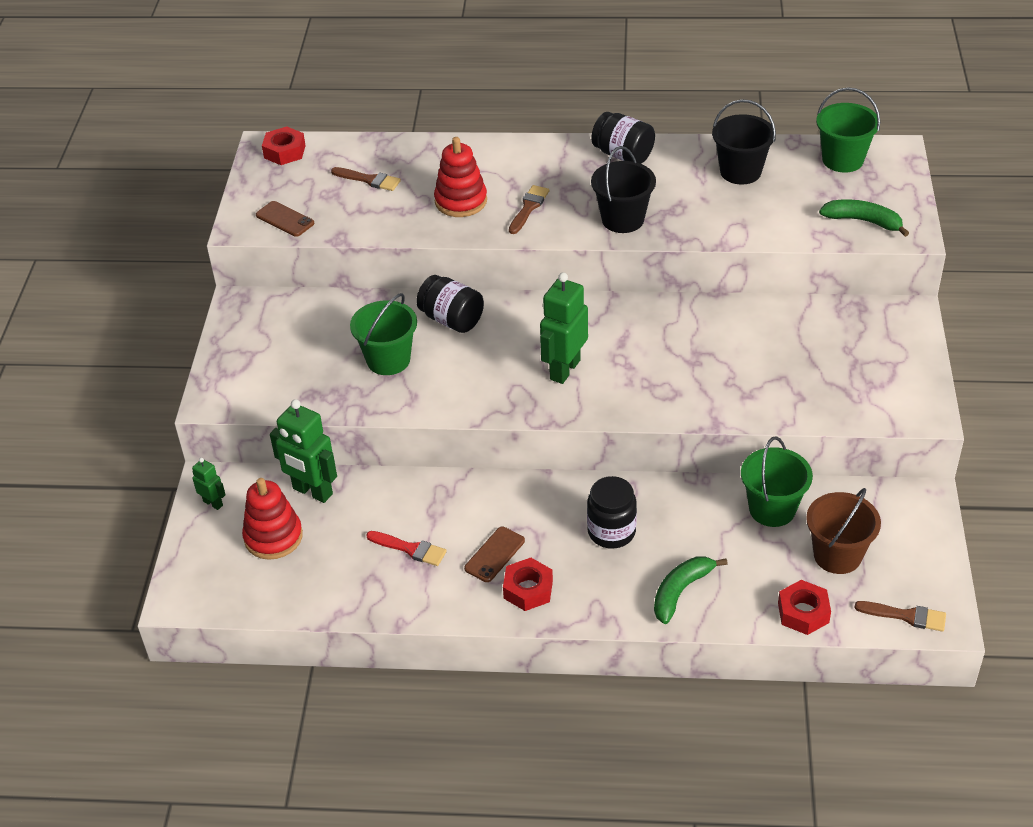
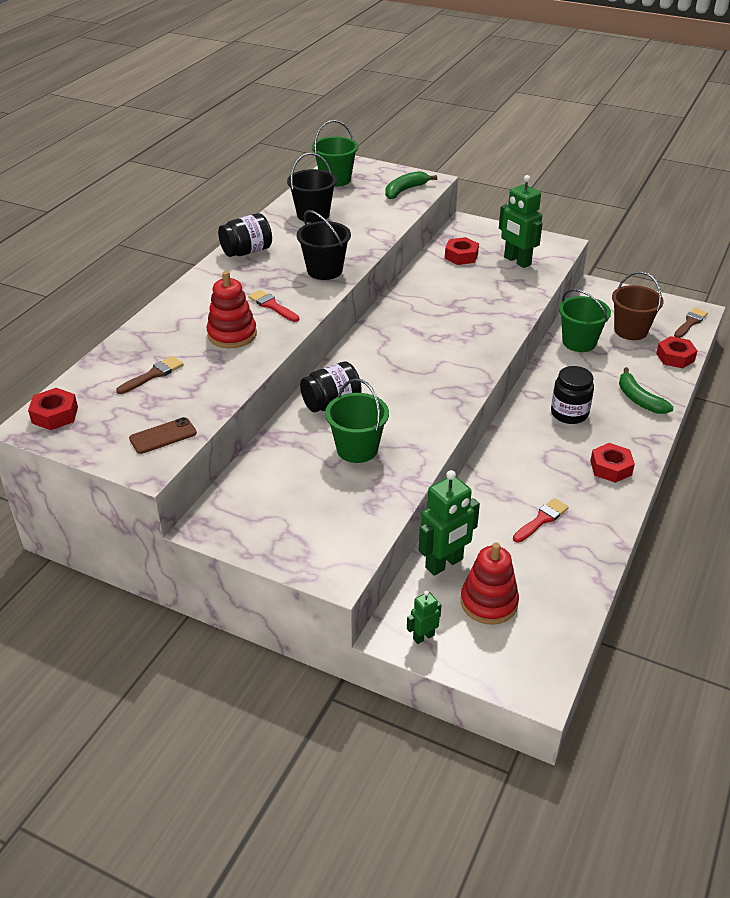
camera: 70 degrees left, 5 degrees down
brown phone [464,527,525,582] -> none
brown brush [509,185,549,234] -> red brush [248,290,299,322]
green robot [540,272,588,384] -> green robot moved to [499,175,543,268]
none -> red nut [445,237,479,265]

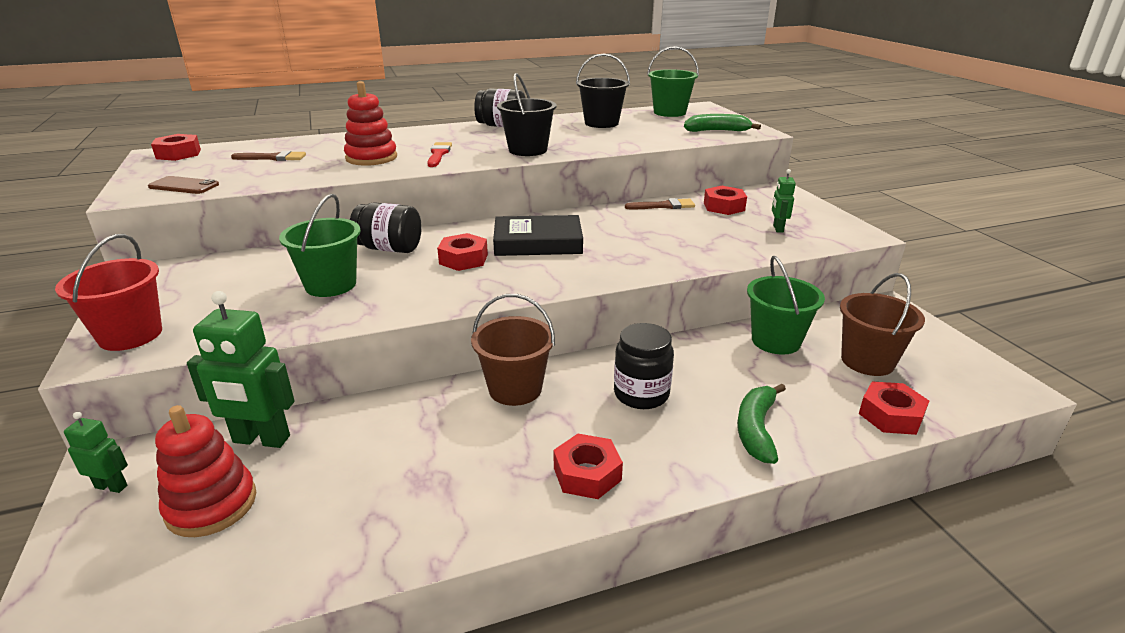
camera: 45 degrees right, 10 degrees down
green robot [499,175,543,268] -> green robot [772,169,796,233], size x0.52
red brush [513,498,569,543] -> none
brown brush [674,308,708,338] -> brown brush moved to [625,198,695,209]
none -> red bucket [55,234,162,351]
none -> red nut [437,233,488,271]
none -> brown bucket [471,294,555,406]
none -> black book [493,215,583,256]

